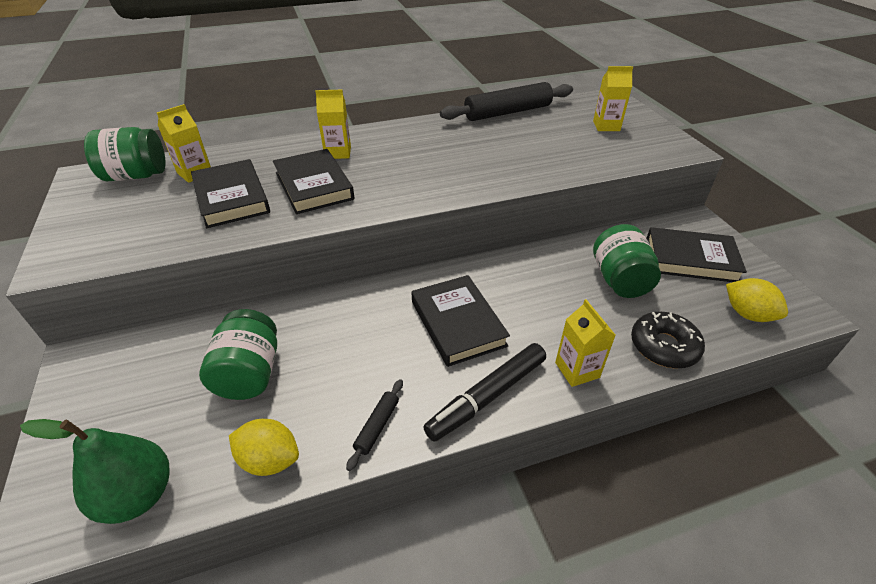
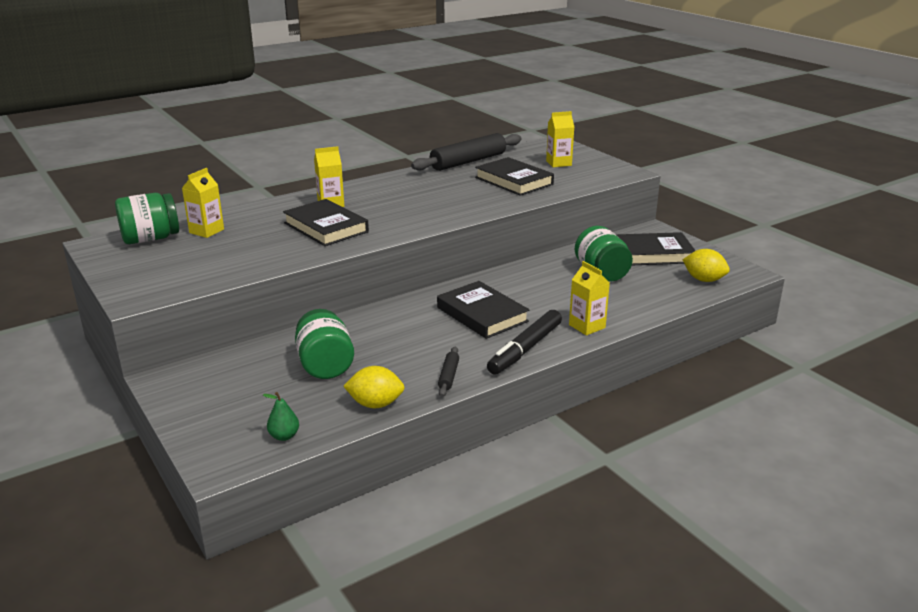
camera: 15 degrees left, 15 degrees down
green pear [20,419,170,524] -> green pear [263,392,299,441], size x0.50
black book [191,159,270,228] -> black book moved to [475,157,554,196]
black donut [631,312,705,369] -> none

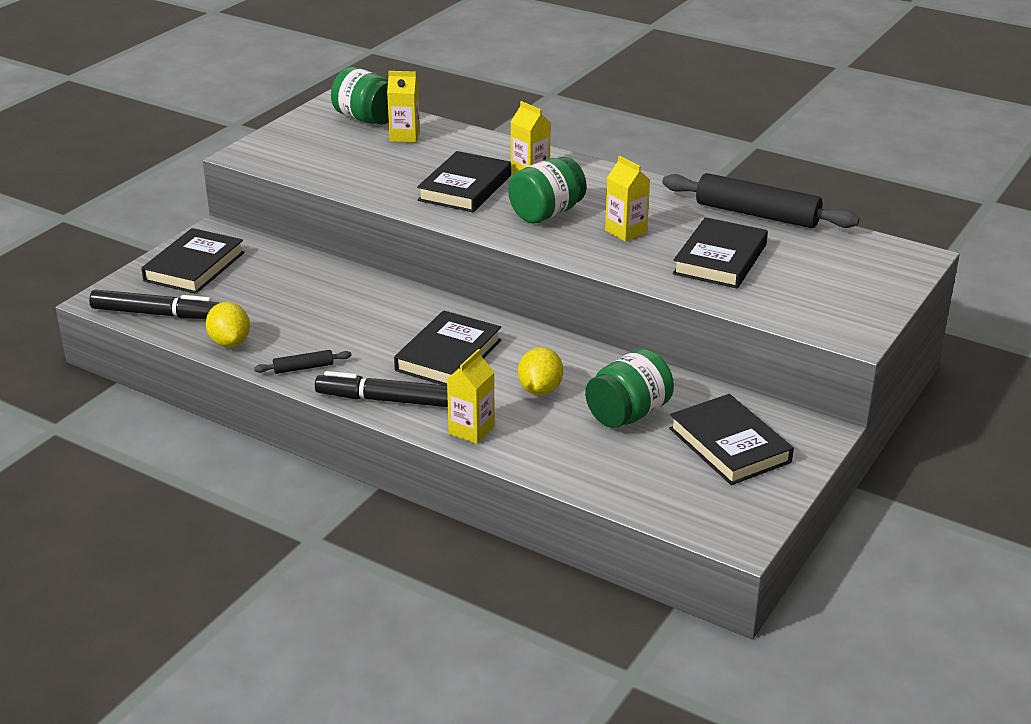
camera: 65 degrees right, 5 degrees up
green pear [263,392,299,441] -> black marker [89,289,219,319]
green jar [295,309,354,379] -> green jar moved to [508,157,587,224]
yellow carton [546,111,574,167] -> yellow carton moved to [605,156,650,242]
yellow lemon [683,249,730,282] -> yellow lemon moved to [518,347,563,395]
none -> black book [141,228,245,294]

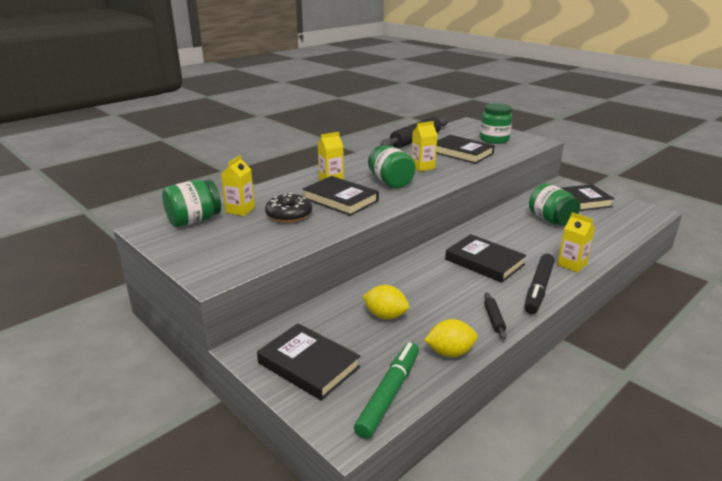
camera: 75 degrees left, 5 degrees down
black marker [89,289,219,319] -> green marker [354,342,419,439]
yellow lemon [518,347,563,395] -> yellow lemon moved to [362,285,409,320]
none -> black donut [265,193,312,223]
none -> green jar [480,103,512,144]

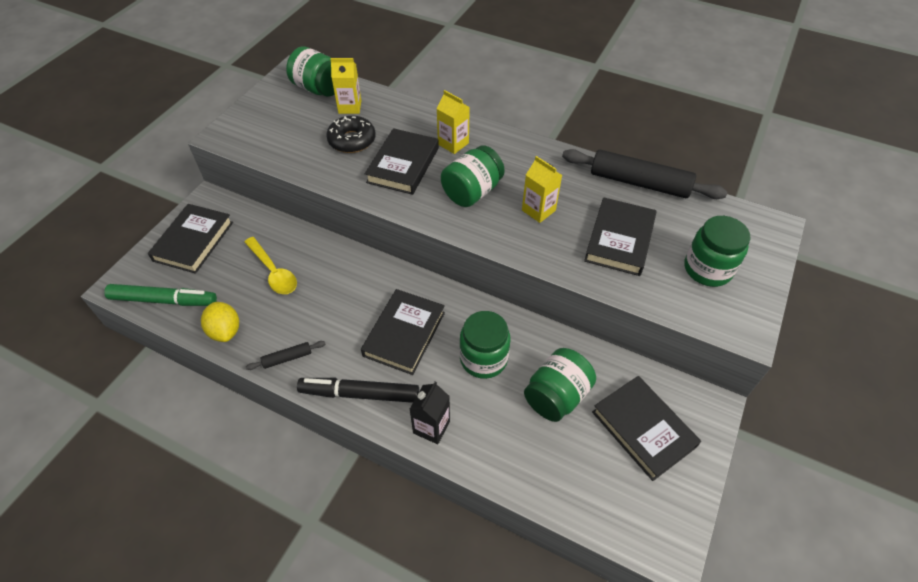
camera: 70 degrees right, 25 degrees up
yellow lemon [362,285,409,320] -> yellow spoon [244,237,297,294]
yellow carton [557,212,595,272] -> black carton [409,381,450,444]
none -> green jar [459,311,510,379]

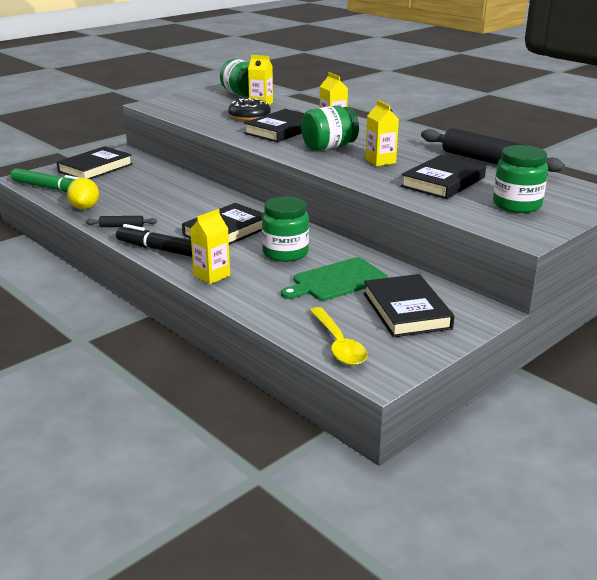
camera: 20 degrees right, 25 degrees down
yellow spoon [244,237,297,294] -> yellow spoon moved to [310,307,367,365]
black carton [409,381,450,444] -> yellow carton [190,209,230,284]
green jar [524,348,596,422] -> green cutting board [281,257,388,301]

